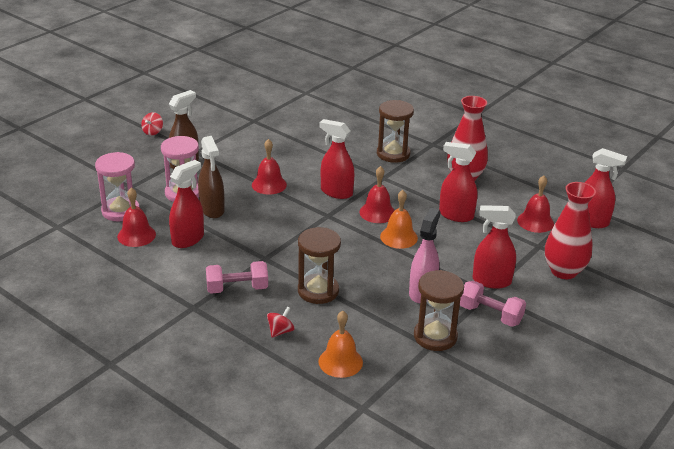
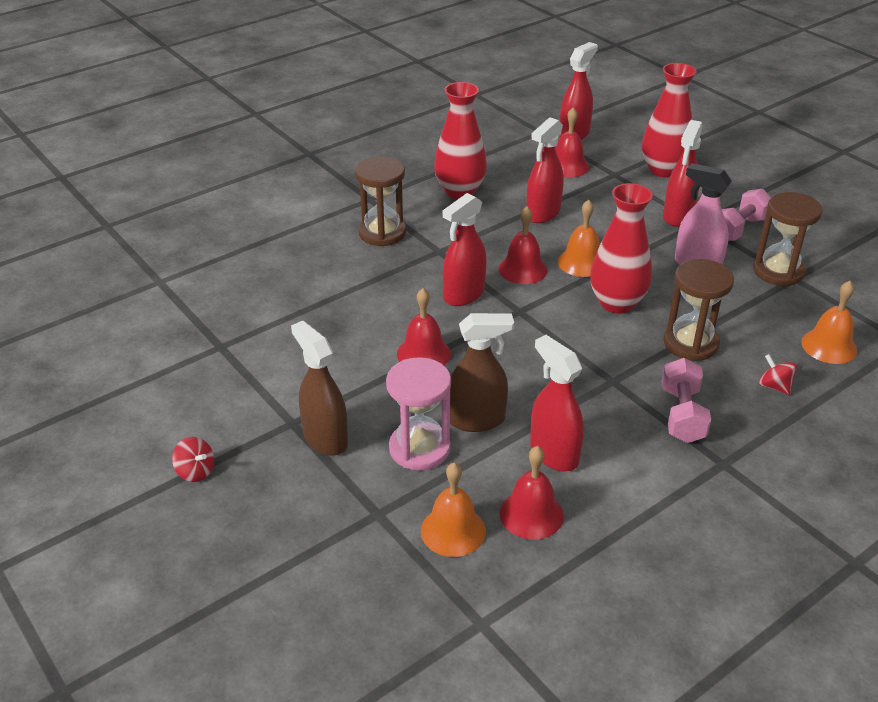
camera: 75 degrees left, 5 degrees up
pink hourglass [95,152,140,222] -> orange bell [421,462,486,557]
none -> red vase [590,183,653,314]

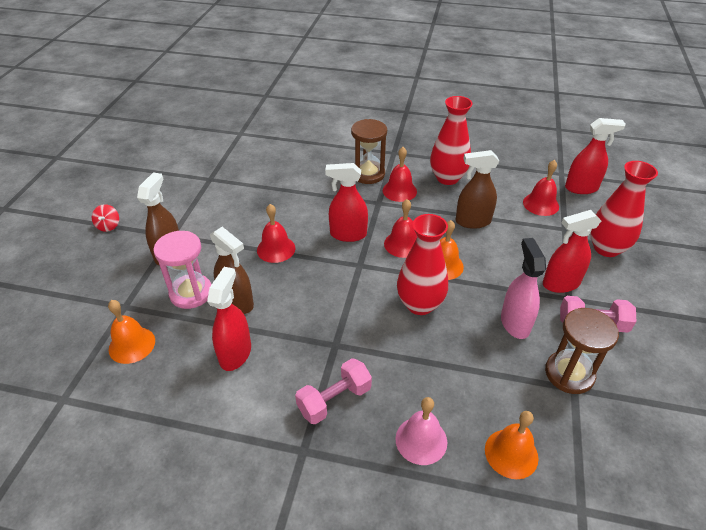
camera: 50 degrees right, 5 degrees up
red bell [499,446,564,539] -> red bell moved to [383,147,417,202]
red spray bottle [526,117,564,223] -> brown spray bottle [456,150,499,229]
brown hourglass [664,259,734,361] -> none
red spinning top [759,354,797,395] -> pink bell [395,397,447,465]

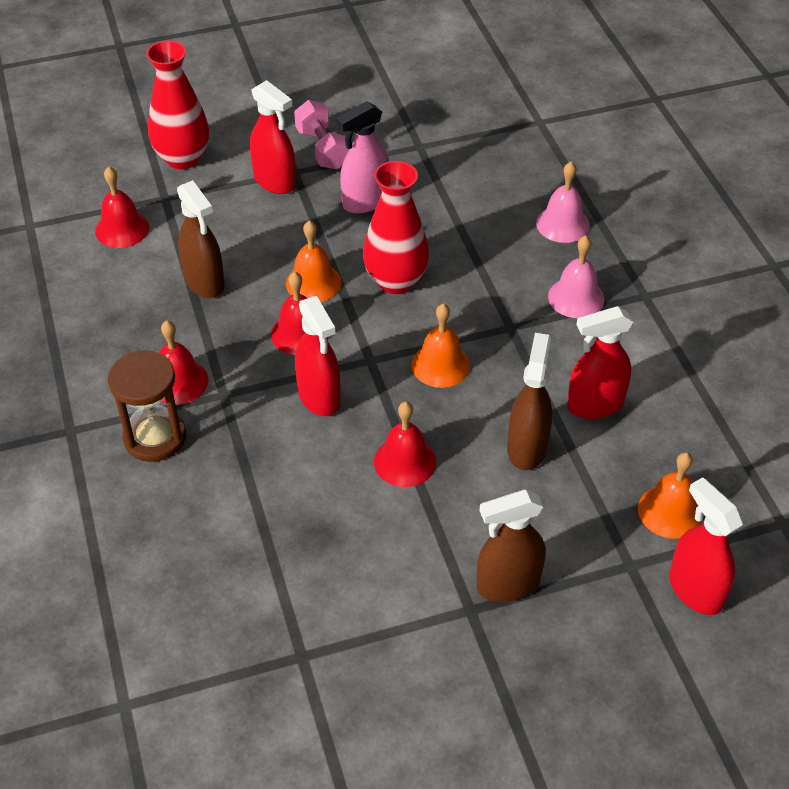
camera: 120 degrees left, 5 degrees up
red spinning top [92,204,119,232] -> none
pink hourglass [153,231,212,309] -> none
pink dumbbell [295,358,372,424] -> pink bell [548,235,604,318]
red vase [430,96,473,185] -> none
orange bell [485,411,538,479] -> orange bell moved to [412,303,470,388]
brown hourglass [545,308,619,394] -> none
red spray bottle [565,118,626,194] -> red spray bottle moved to [669,477,743,615]

